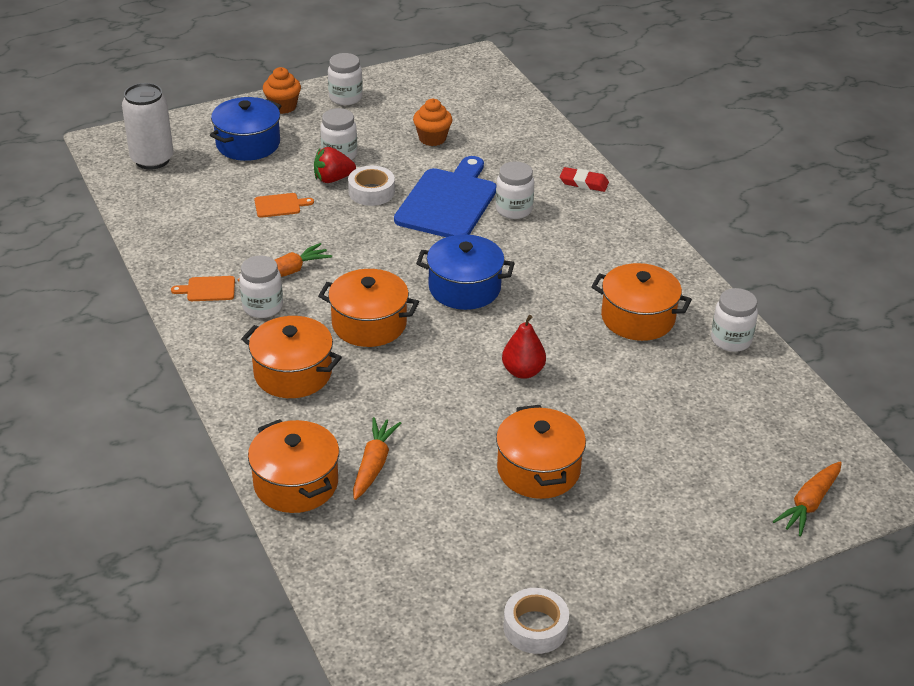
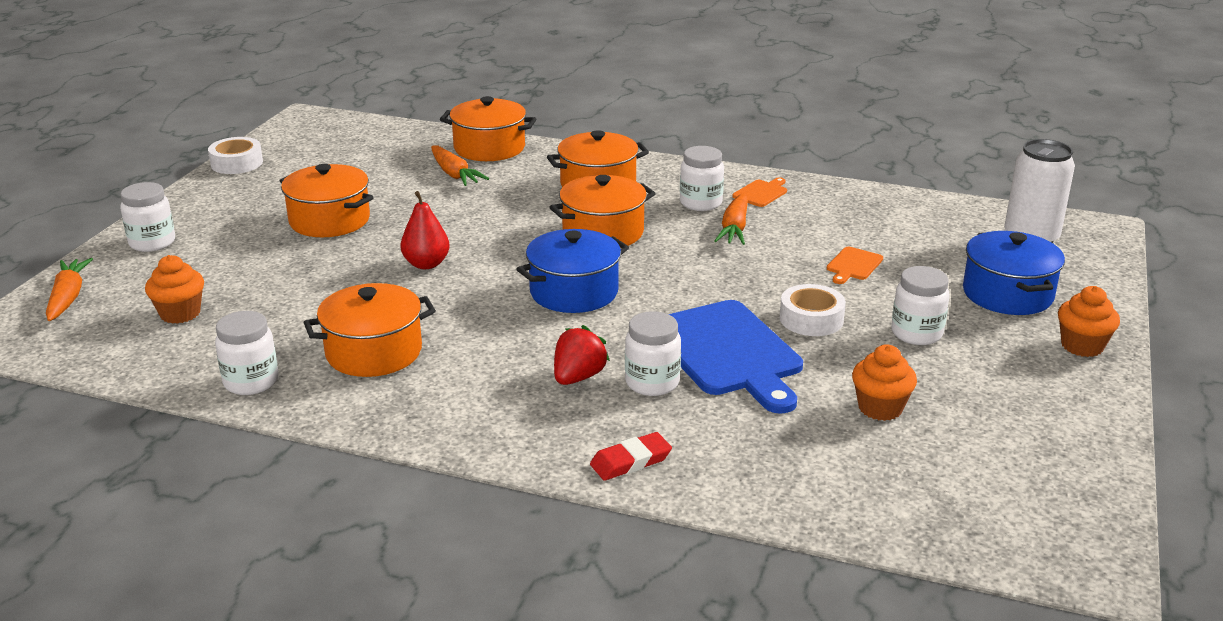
camera: 135 degrees right, 10 degrees down
red strawberry [314,147,356,183] -> red strawberry moved to [554,325,610,385]
white jar [328,53,363,105] -> white jar moved to [120,182,175,252]
none -> orange cupcake [145,255,204,324]

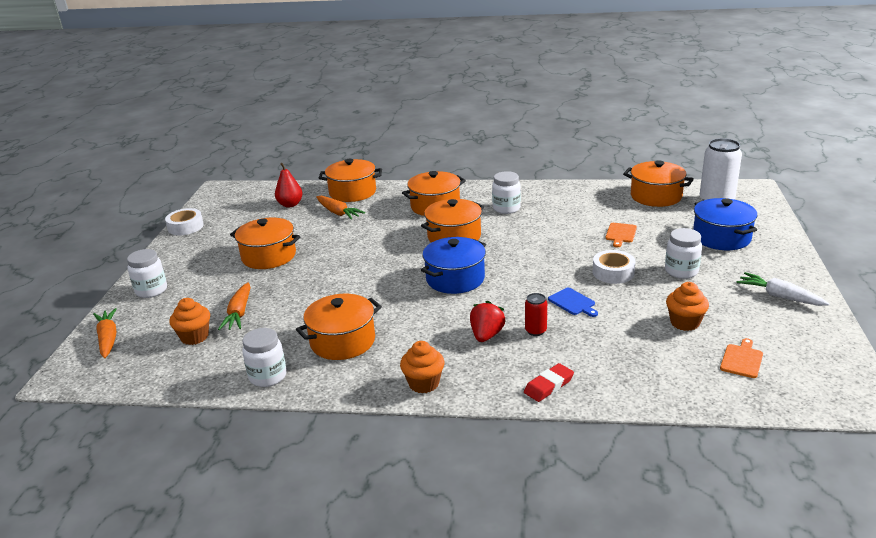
camera: 10 degrees left, 0 degrees up
red pear [400,191,450,269] -> red pear moved to [275,163,303,207]
white jar [625,311,681,396] -> red can [525,293,547,336]
blue cutting board [669,300,803,414] -> blue cutting board [548,288,598,317], size x0.43
orange carrot [714,193,748,245] -> orange carrot moved to [218,282,250,330]
orange cutting board [732,177,787,207] -> orange cutting board moved to [720,338,763,378]
orange cupcake [1058,286,1120,357] -> orange cupcake moved to [400,341,444,393]
none -> orange pot [623,160,694,207]
none -> white carrot [736,272,829,306]

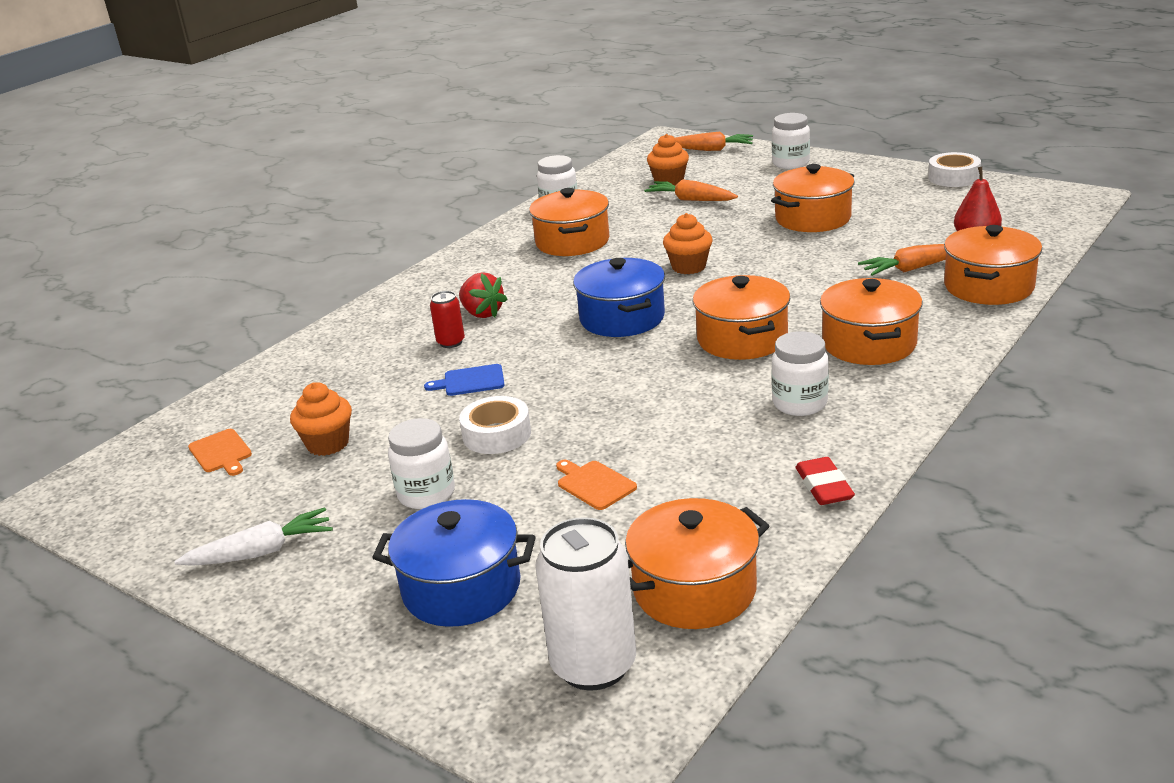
camera: 120 degrees right, 0 degrees up
orange cupcake [400,341,444,393] -> orange cupcake moved to [663,213,713,274]
red eraser [524,363,574,402] -> red eraser moved to [795,457,855,505]

